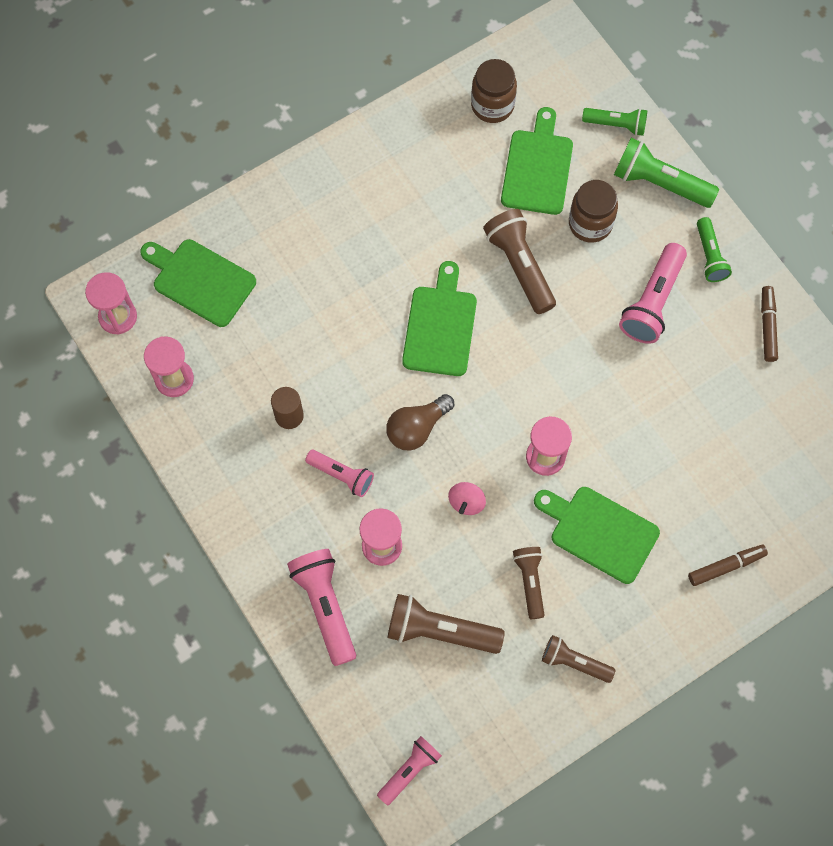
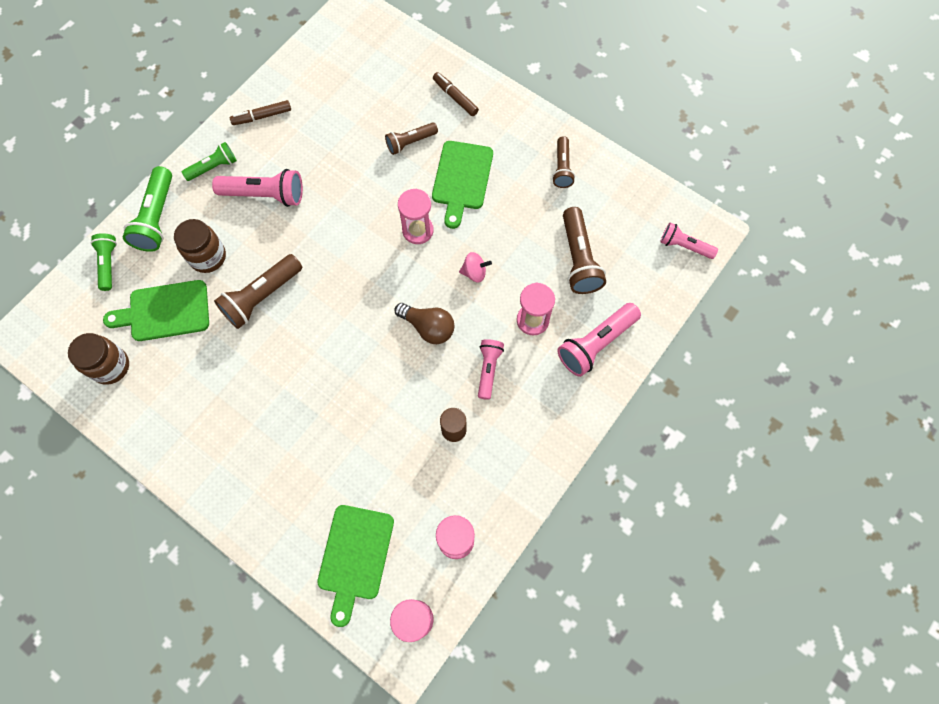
camera: 110 degrees left, 0 degrees up
green cutting board [402,261,477,376] -> none
brown flashlight [513,547,544,619] -> brown flashlight moved to [385,122,438,155]

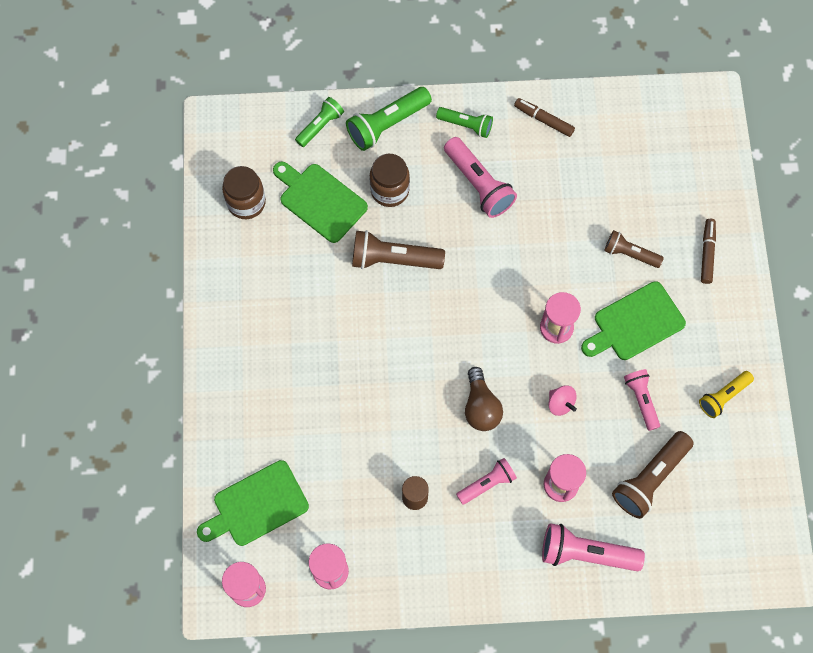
camera: 50 degrees right, 0 degrees up
brown flashlight [552,136,575,188] -> yellow flashlight [699,371,754,418]
pink flashlight [660,223,718,259] -> pink flashlight moved to [624,369,660,431]

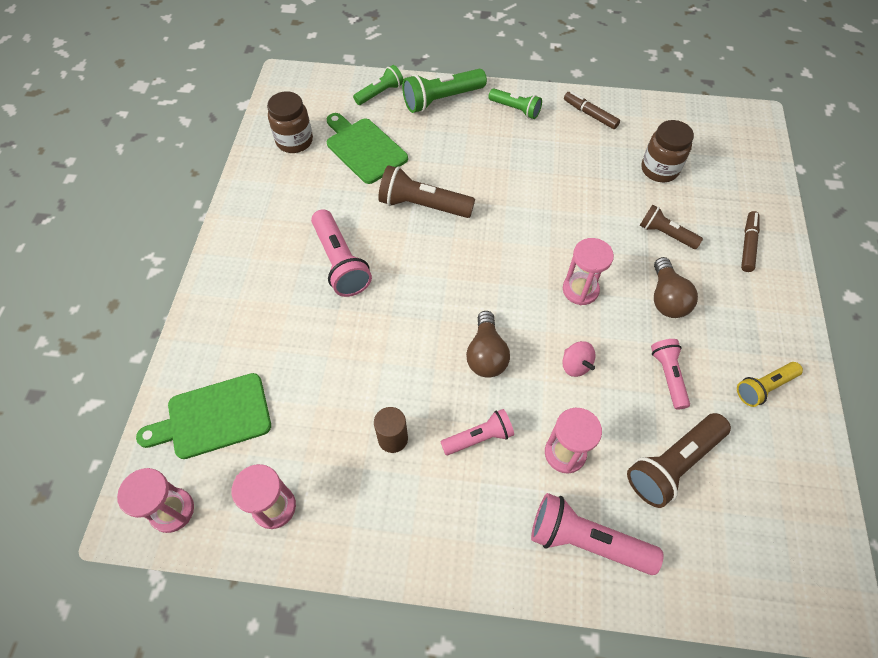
camera: 10 degrees right, 10 degrees down
brown jar [370,154,410,207] -> brown jar moved to [641,120,694,182]
pink flashlight [444,137,517,218] -> pink flashlight moved to [311,209,372,297]
green cutting board [581,281,686,360] -> brown light bulb [654,257,698,318]

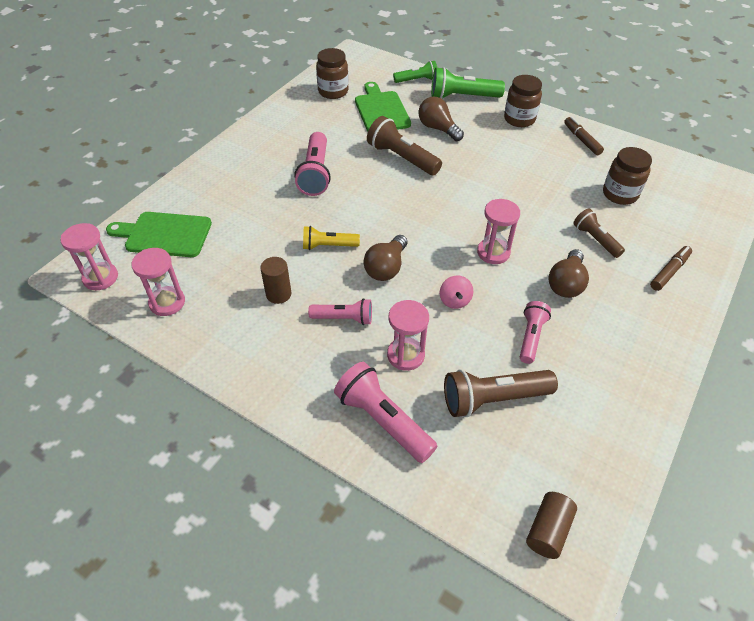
camera: 25 degrees right, 10 degrees down
green flashlight [489,88,542,119] -> brown jar [504,75,542,127]
yellow flashlight [737,362,803,407] -> yellow flashlight moved to [303,226,360,250]
none -> brown light bulb [418,97,464,141]
none -> brown cylinder [526,492,577,559]

